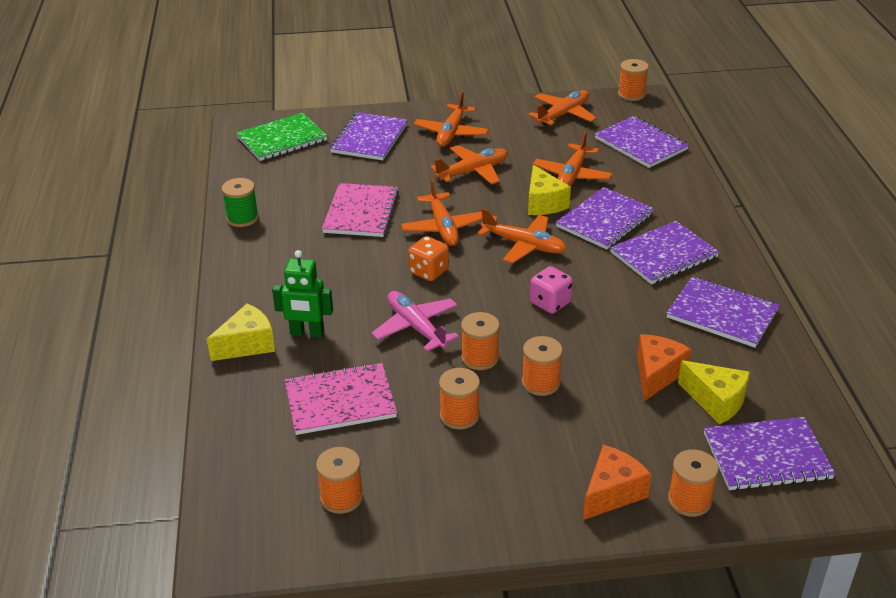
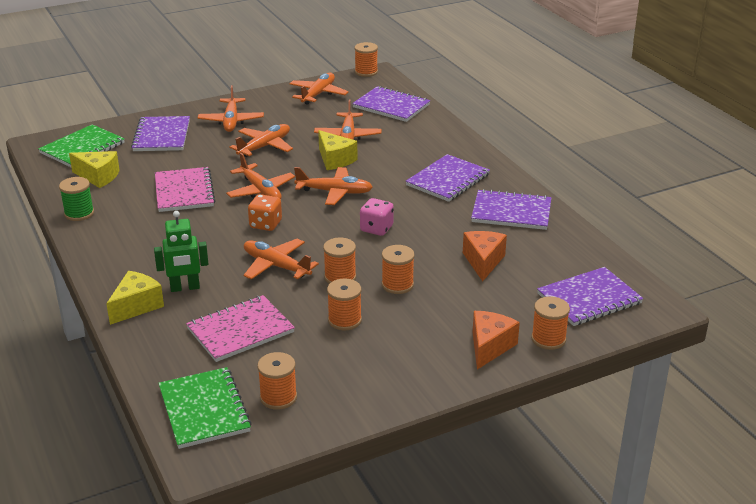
camera: 20 degrees left, 5 degrees down
pink plane [371,291,459,352] -> orange plane [244,239,319,280]
purple notebook [556,187,654,250] -> none
yellow cheese [678,360,750,425] -> yellow cheese moved to [69,151,120,188]
none -> green notebook [158,367,252,449]

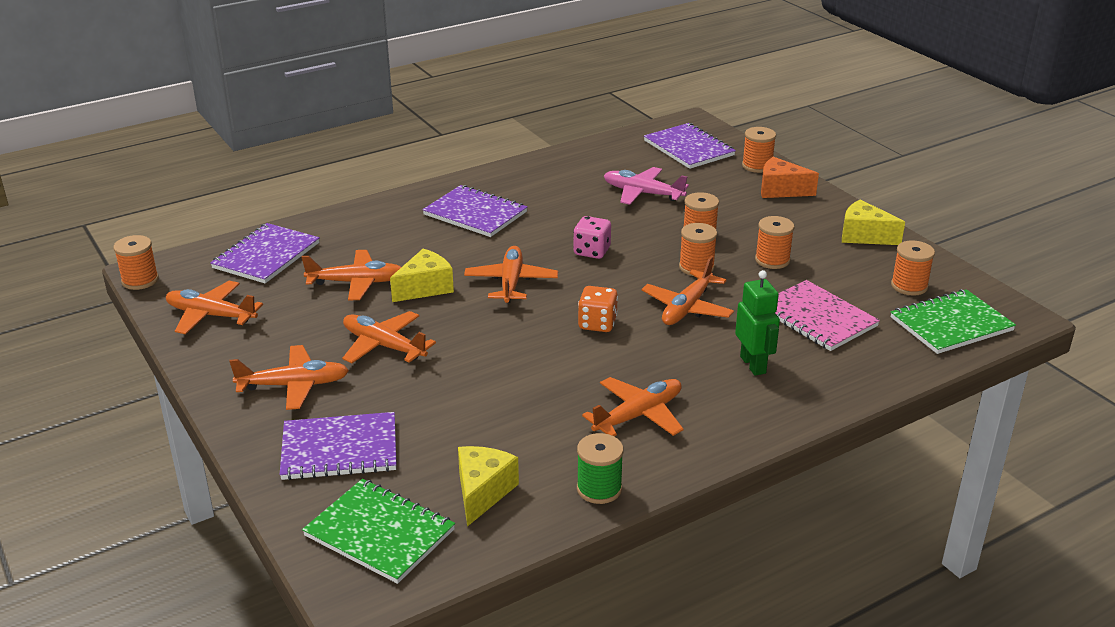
camera: 95 degrees left, 0 degrees up
yellow cheese [106,271,164,325] -> yellow cheese moved to [842,199,905,245]
pink notebook [155,167,216,212] -> none
orange plane [226,153,295,199] -> orange plane moved to [582,377,684,436]
orange cheese [463,231,507,281] -> pink plane [604,167,689,205]
purple notebook [471,189,552,230] -> none

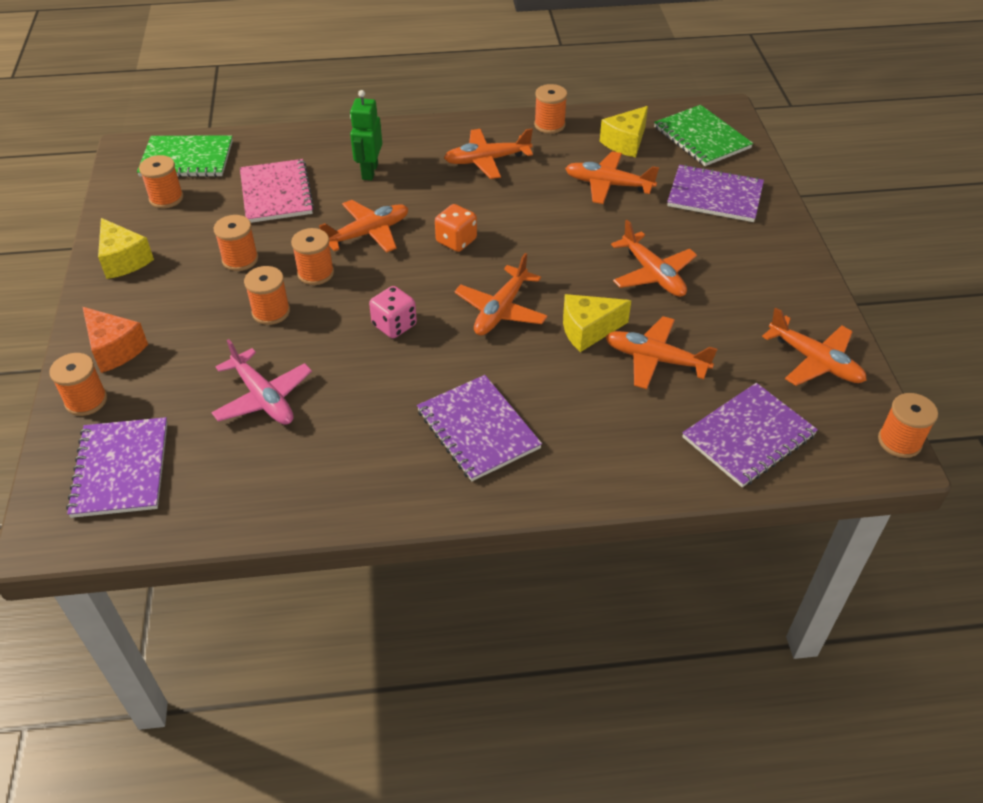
camera: 155 degrees left, 15 degrees up
orange plane [229,345,349,410] -> orange plane moved to [565,151,659,204]
green spool [577,433,624,504] -> orange spool [534,84,567,134]

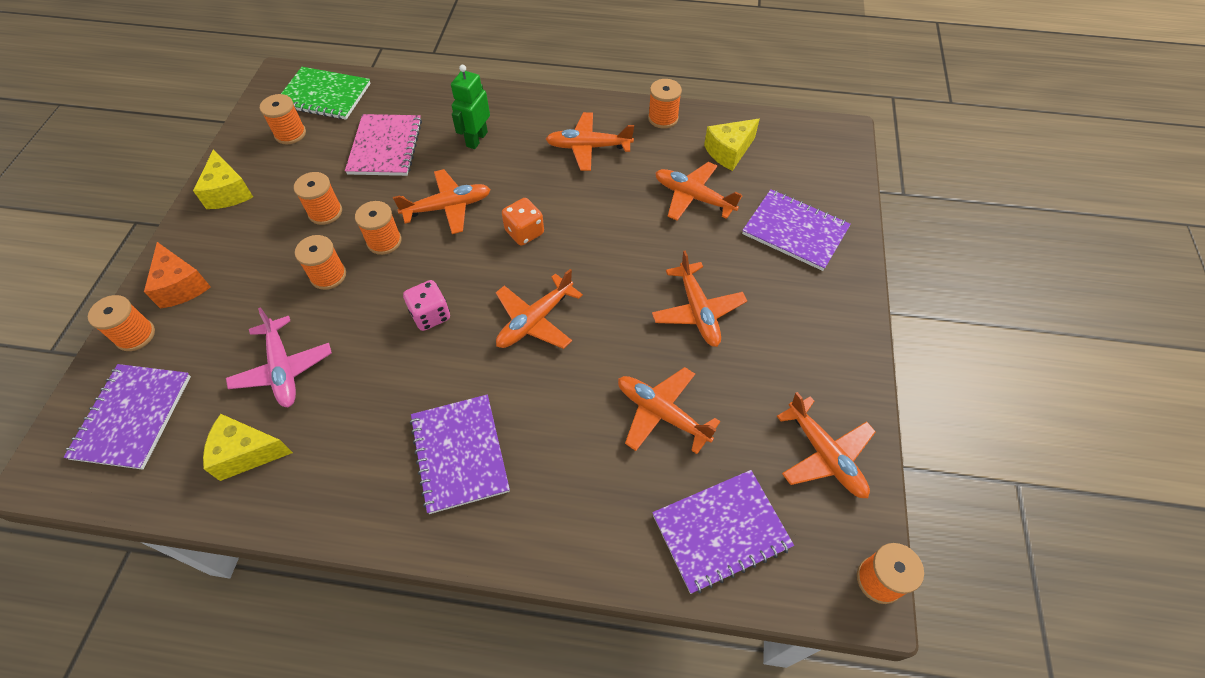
camera: 15 degrees right, 10 degrees up
yellow cheese [563,294,631,352] -> yellow cheese moved to [203,414,293,481]
green notebook [654,105,753,166] -> none

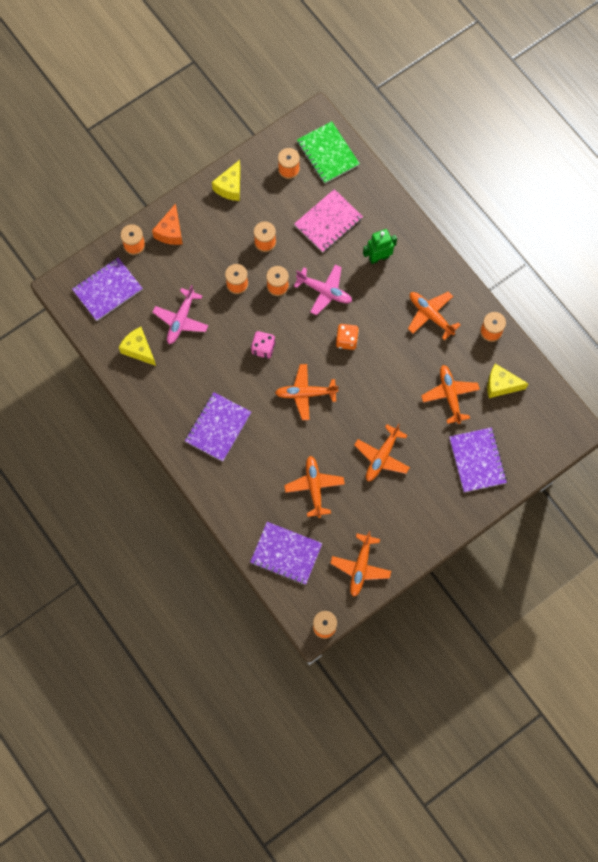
camera: 45 degrees right, 15 degrees up
orange plane [393,169,491,234] -> pink plane [294,264,352,315]

